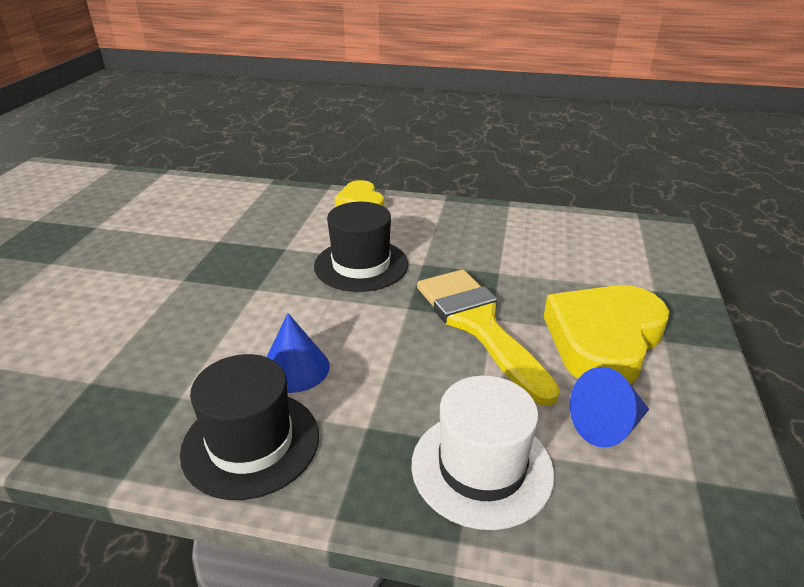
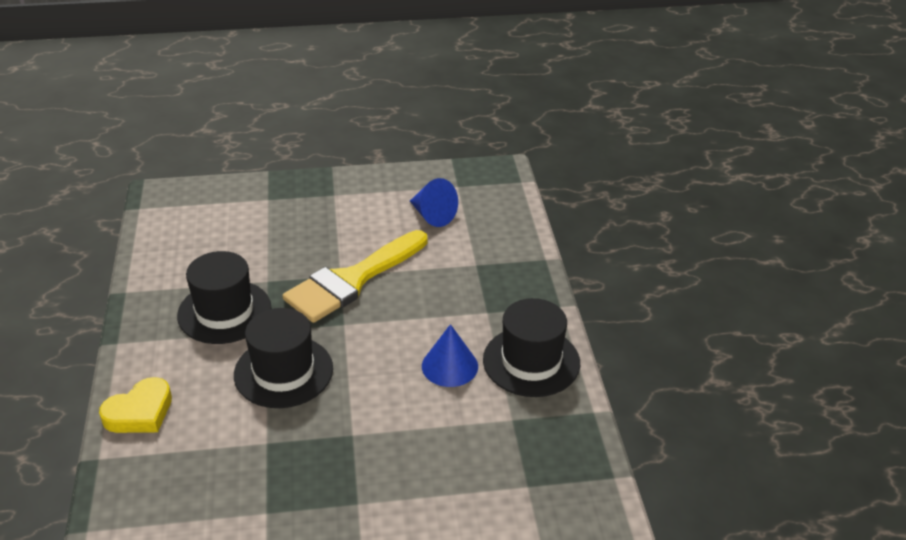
camera: 110 degrees left, 5 degrees up
white hat [411,376,554,530] -> none
yellow heart [544,285,669,385] -> none
none -> black hat [177,251,271,344]

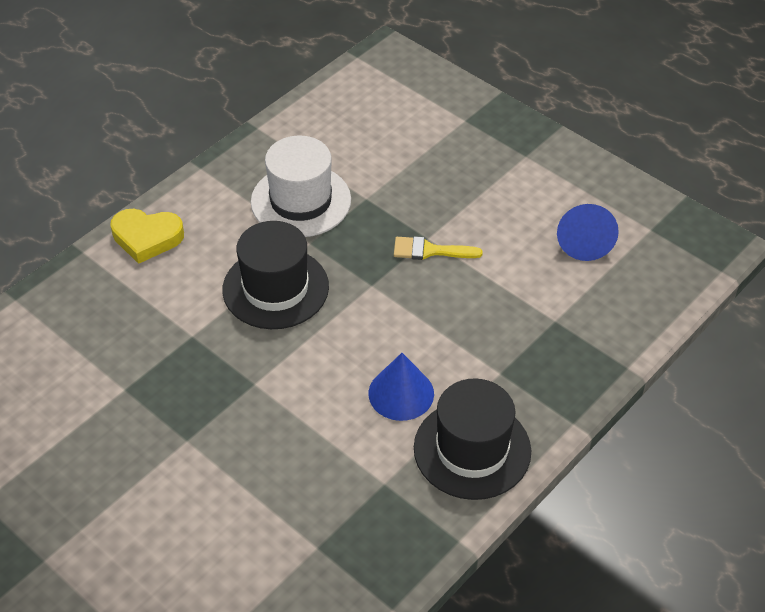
camera: 50 degrees right, 10 degrees up
black hat [177,251,271,344] -> white hat [251,136,351,237]
yellow brush [283,230,428,323] -> yellow brush [394,236,483,260], size x0.45

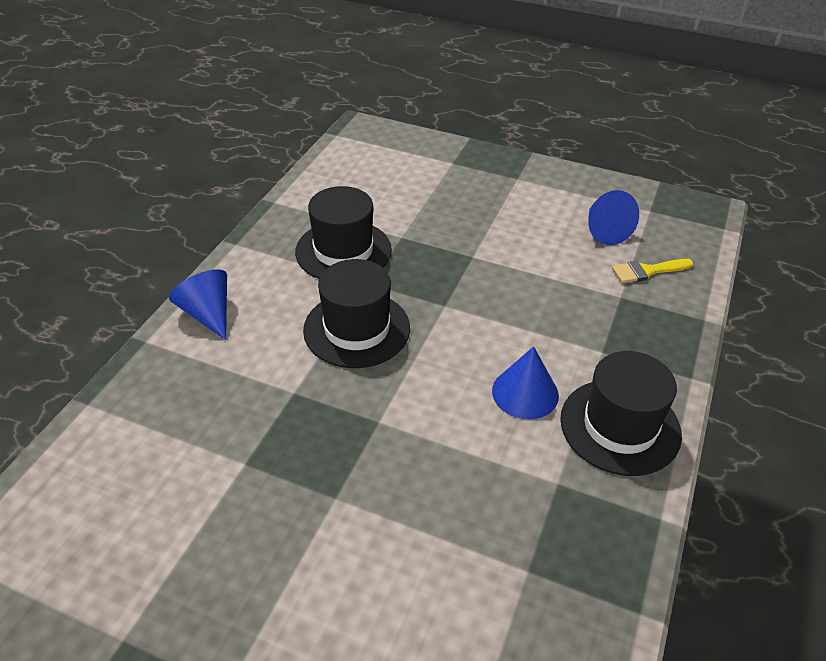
camera: 20 degrees left, 5 degrees down
yellow heart [110,209,184,264] -> blue cone [169,270,227,340]
white hat [251,136,351,237] -> black hat [295,186,392,279]
yellow brush [394,236,483,260] -> yellow brush moved to [612,259,693,283]

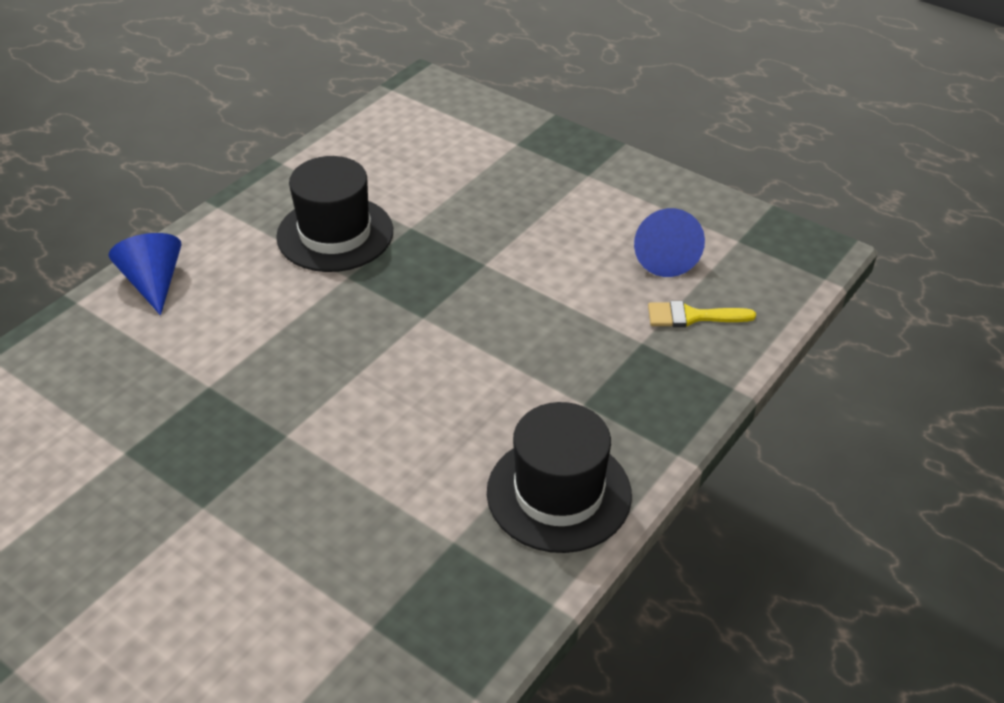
camera: 15 degrees right, 0 degrees up
black hat [303,259,410,368] -> none
blue cone [492,346,559,419] -> none

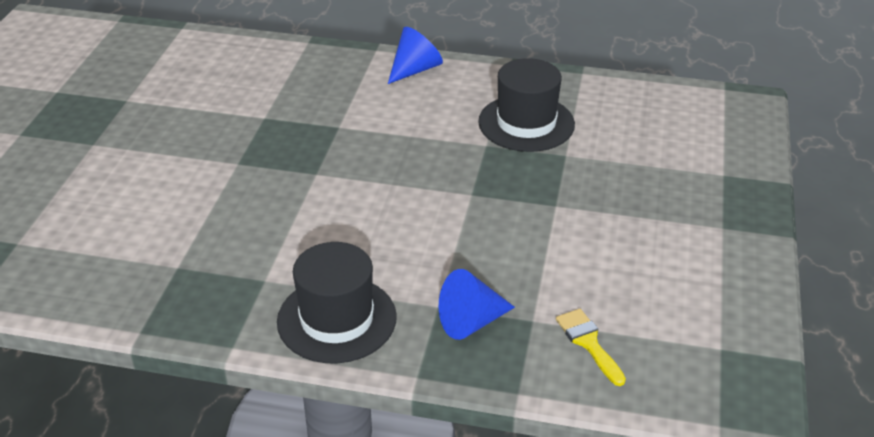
camera: 65 degrees right, 5 degrees down
blue cone [634,208,705,277] -> blue cone moved to [439,269,515,340]

